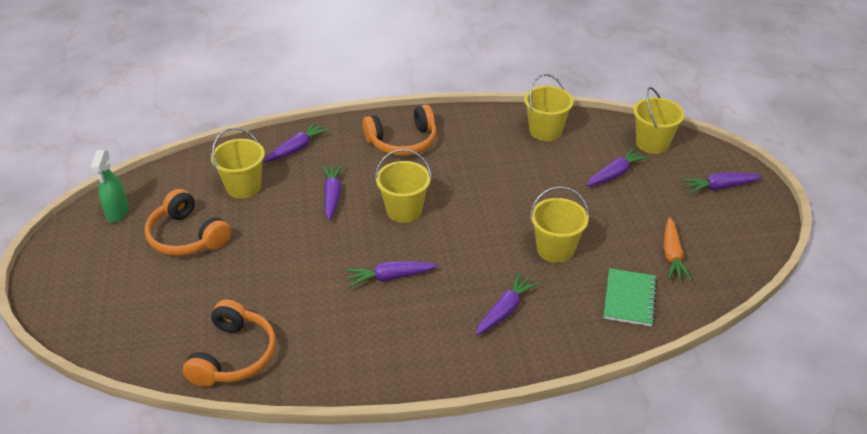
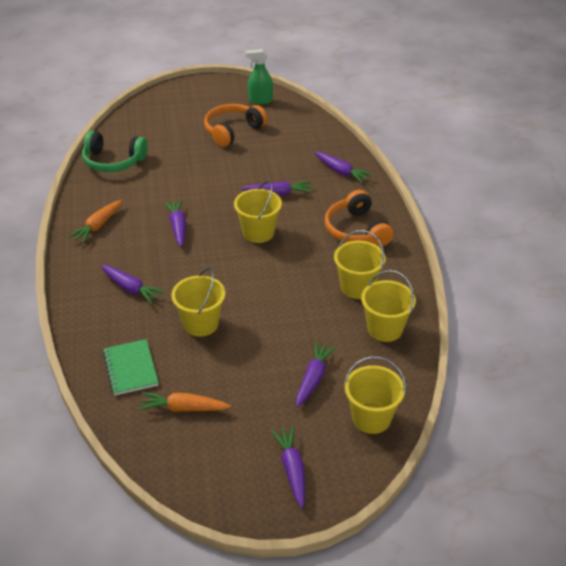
camera: 90 degrees right, 0 degrees up
orange headphones [183,299,276,387] -> green headphones [82,131,148,172]
yellow bucket [211,127,265,199] -> yellow bucket moved to [334,230,386,299]
purple carrot [586,147,649,186] -> purple carrot turned 120 degrees counterclockwise [296,341,336,407]
green notebook [604,268,657,326] -> green notebook turned 60 degrees clockwise [103,339,159,396]
none -> orange carrot [68,200,122,244]

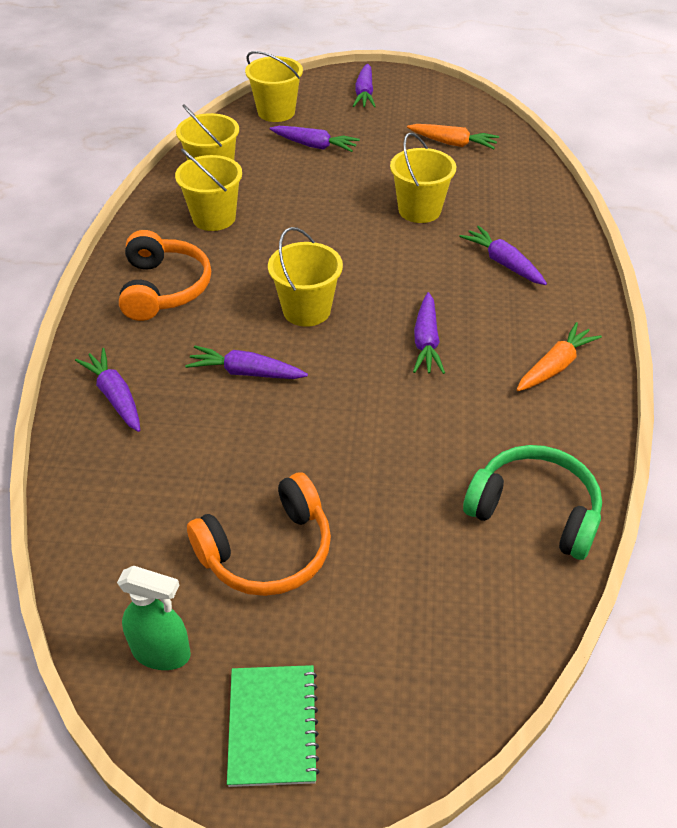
camera: 165 degrees left, 5 degrees up
green notebook [103,339,159,396] -> green notebook moved to [227,665,320,787]
purple carrot [296,341,336,407] -> purple carrot turned 105 degrees counterclockwise [270,126,360,152]

